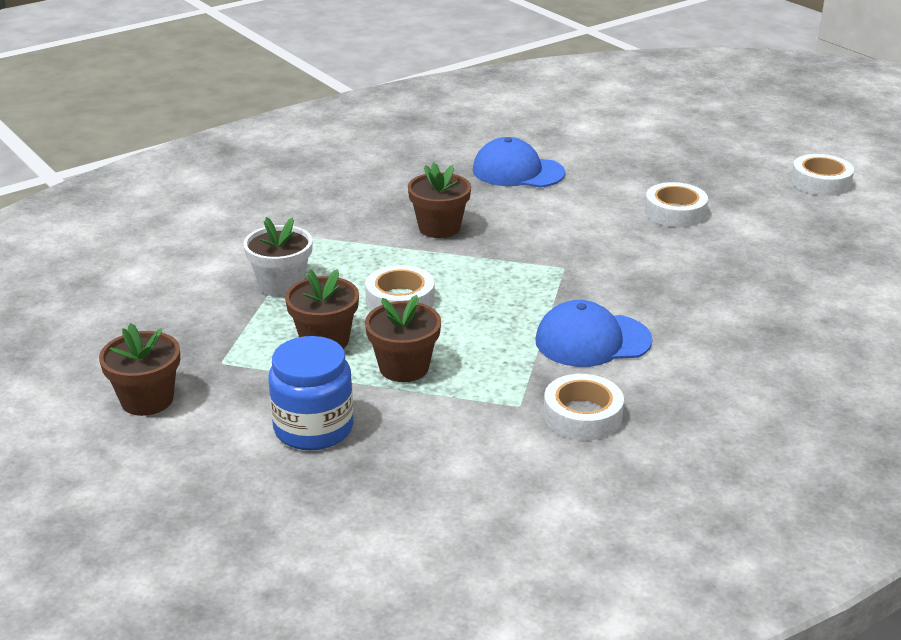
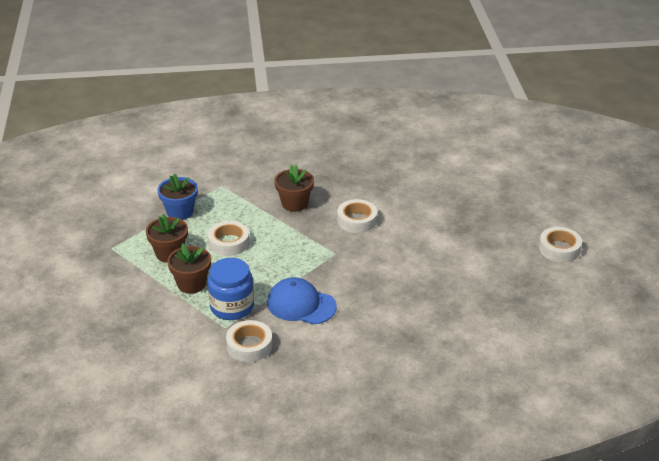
camera: 30 degrees right, 5 degrees up
brown flower pot [99,323,180,416] -> none
white flower pot [243,217,313,297] -> blue flower pot [157,173,198,220]
blue jar [269,336,354,450] -> blue jar moved to [208,258,254,320]
blue cap [473,137,565,188] -> none
white tape [645,182,708,227] -> white tape moved to [337,199,377,233]

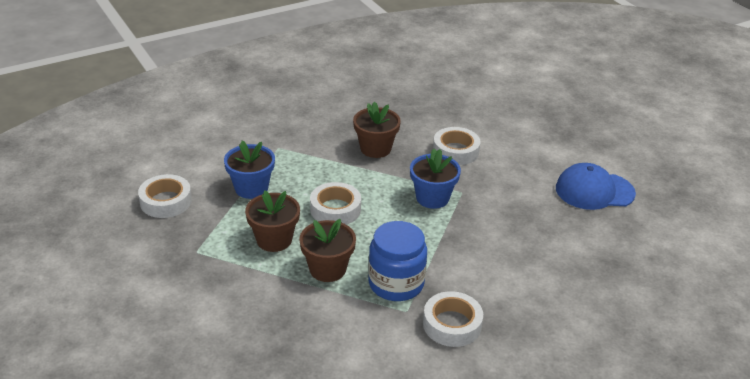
camera: 25 degrees left, 0 degrees up
blue cap [267,277,337,325] -> blue cap moved to [556,163,636,210]
white tape [539,227,582,262] -> white tape moved to [138,174,192,218]
none -> blue flower pot [410,149,461,209]

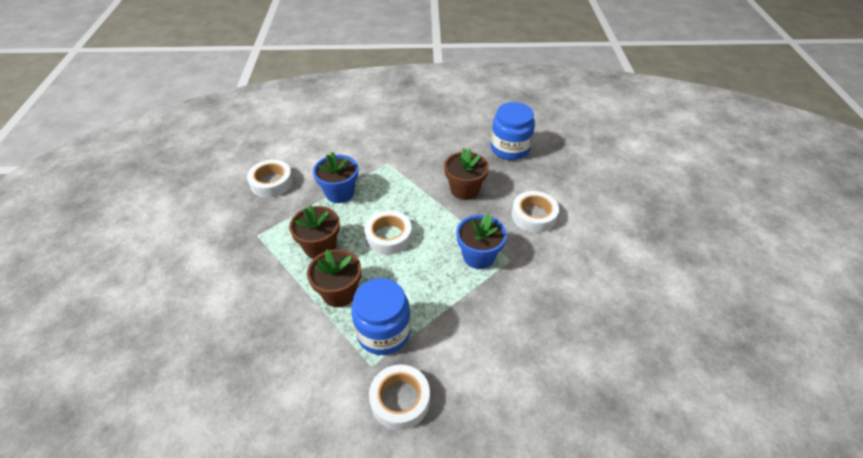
camera: 30 degrees right, 10 degrees up
blue cap [556,163,636,210] -> none
none -> blue jar [491,102,535,160]

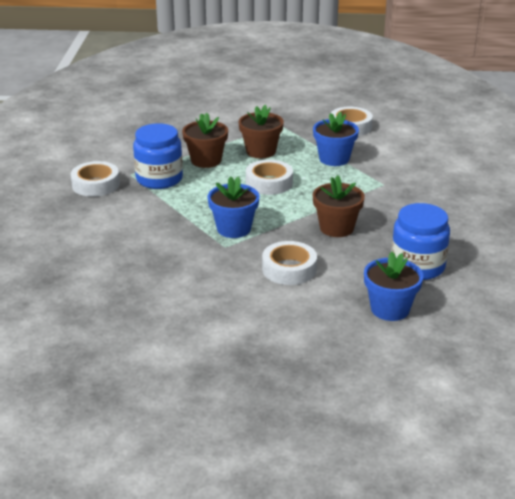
camera: 95 degrees right, 15 degrees down
none -> blue flower pot [364,252,423,321]

